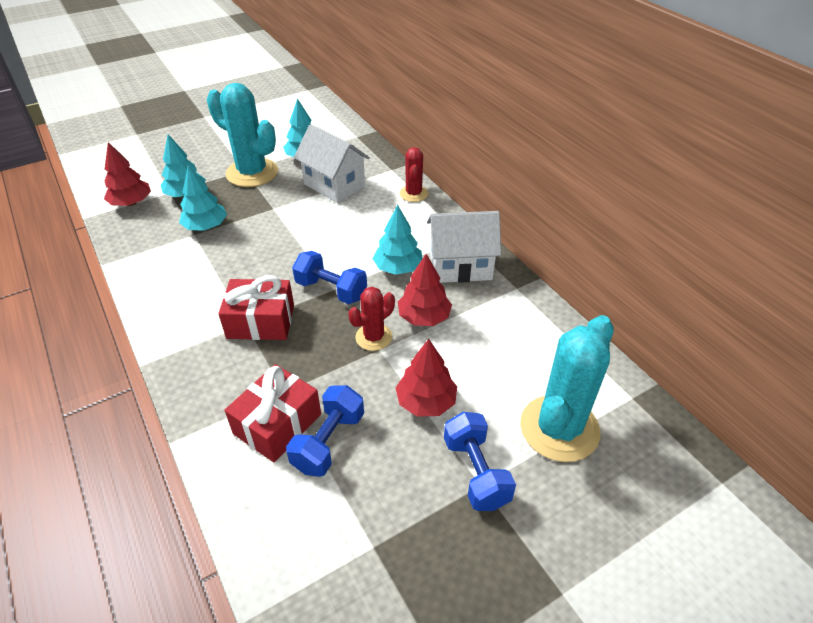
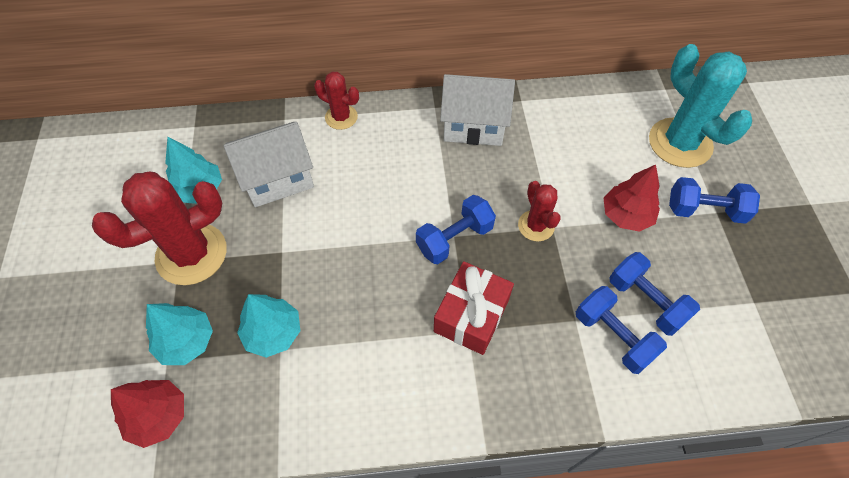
camera: 65 degrees left, 15 degrees up
turquoise cactus [207,83,278,187] -> red cactus [92,172,227,285]
red gift [225,364,321,462] -> blue dumbbell [576,286,667,374]
turquoise tree [373,205,423,275] -> none
red tree [398,254,452,326] -> none
white house [427,211,502,283] -> white house turned 75 degrees clockwise [440,74,515,146]

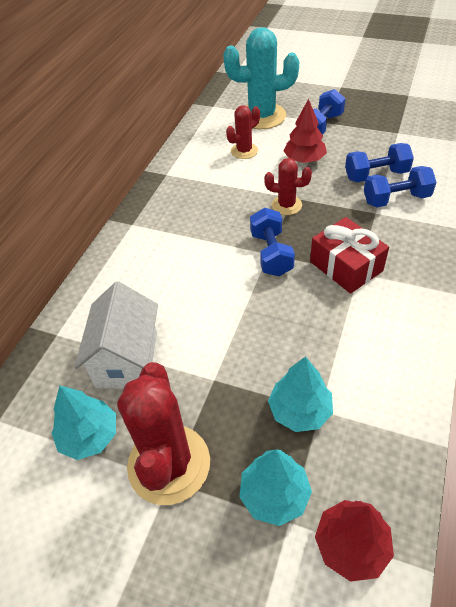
camera: 60 degrees left, 10 degrees down
red cactus [314,72,359,130] -> red cactus moved to [226,105,260,159]
white house [440,74,515,146] -> none

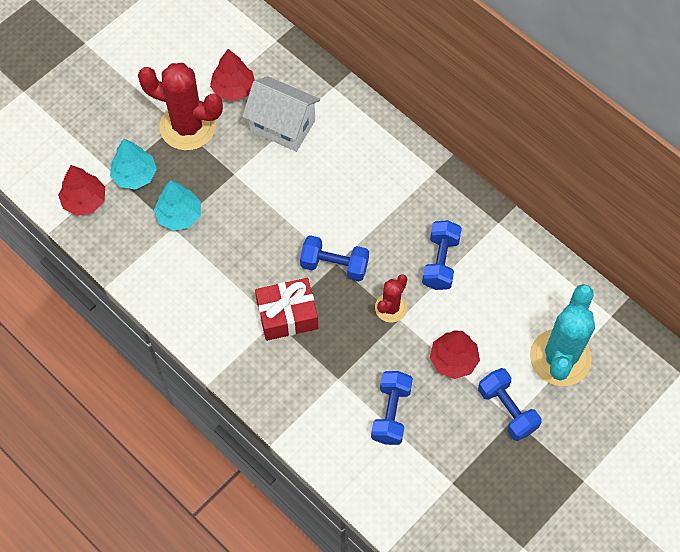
camera: 110 degrees right, 15 degrees up
turquoise tree [52,386,116,460] -> red tree [210,49,254,101]
red cactus [226,105,260,159] -> none
blue dumbbell [364,166,437,207] -> blue dumbbell moved to [422,220,462,290]

